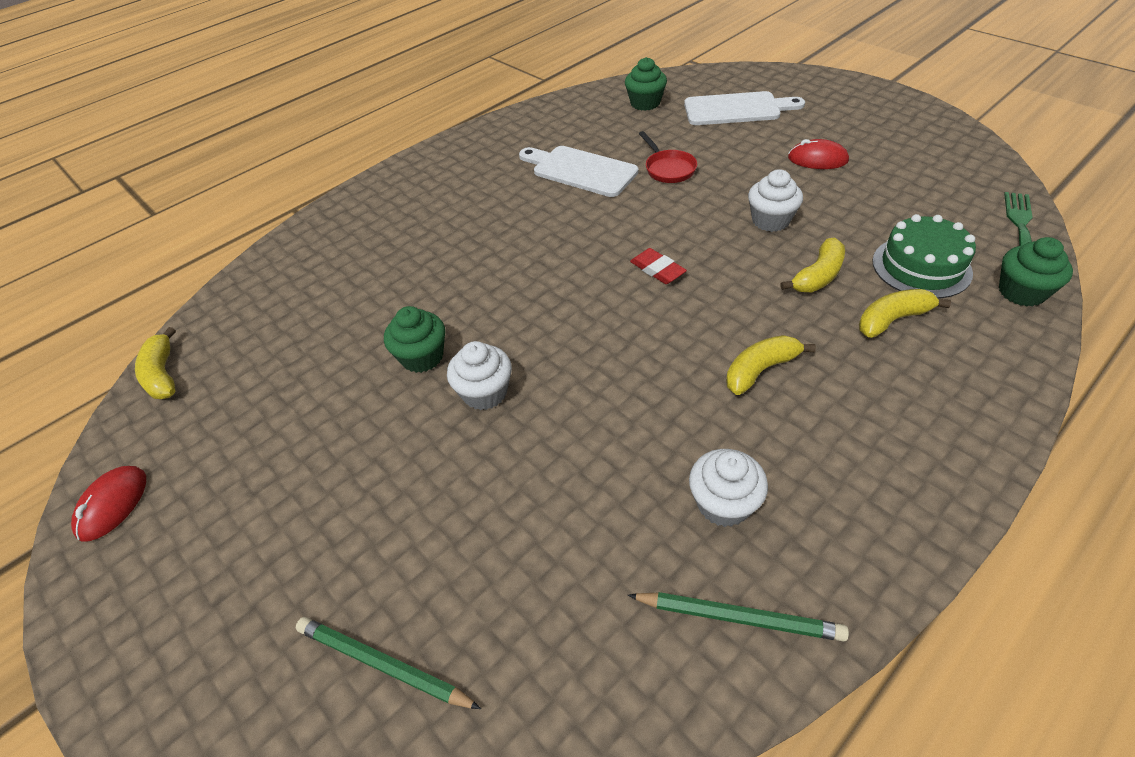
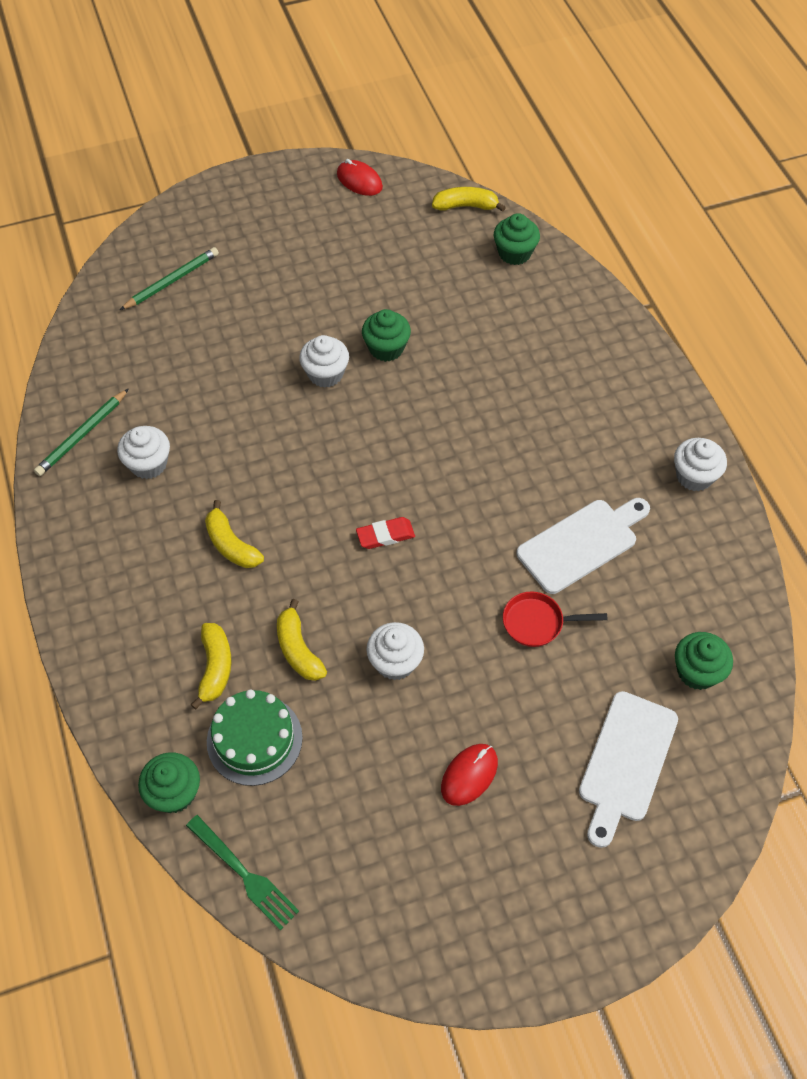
camera: 110 degrees right, 10 degrees up
yellow banana [726,335,816,395] -> yellow banana turned 150 degrees clockwise [205,500,264,568]
none -> green cupcake [494,213,540,265]
none -> white cupcake [674,438,727,491]

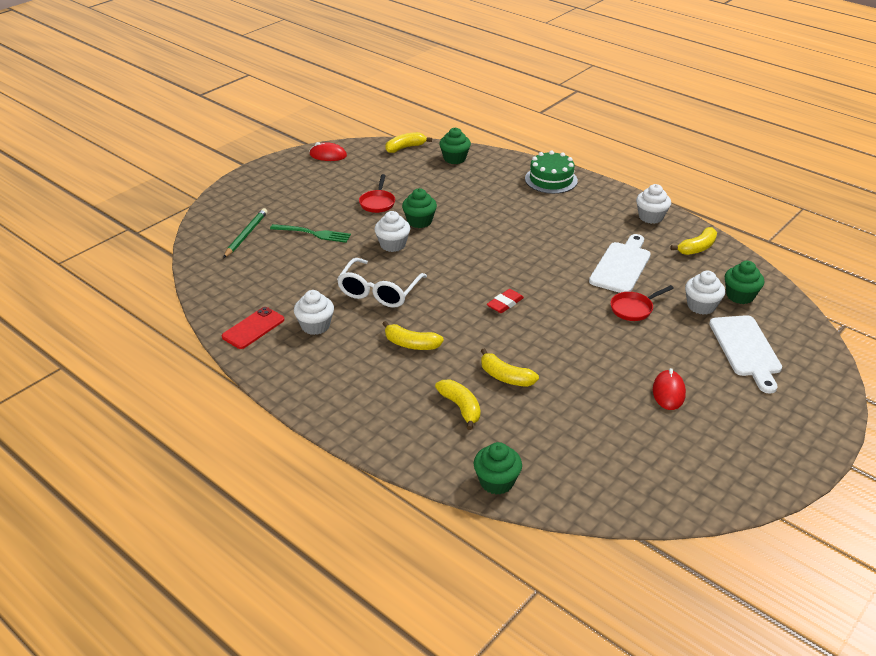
camera: 30 degrees left, 20 degrees down
green pencil [34,389,128,476] -> red phone [222,307,284,349]
green fork [186,815,299,930] -> green fork moved to [270,224,351,243]
green cake [207,689,303,786] -> green cake moved to [525,151,578,194]
white cupcake [366,622,424,680] -> white cupcake moved to [685,271,725,315]
none -> white glasses [337,258,427,308]
none -> red pan [359,174,395,213]
none -> yellow banana [670,227,717,255]

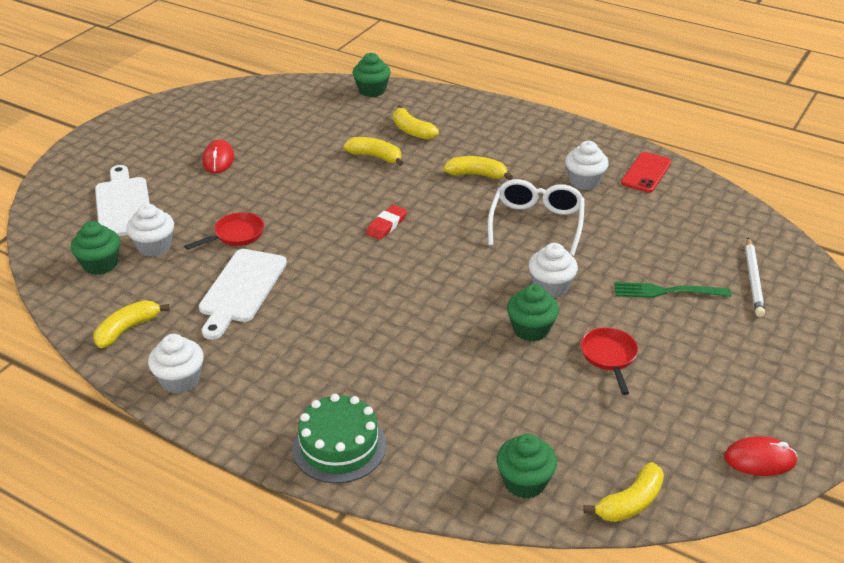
camera: 170 degrees right, 0 degrees up
green pencil [223,208,267,258] -> white pencil [745,237,765,317]

